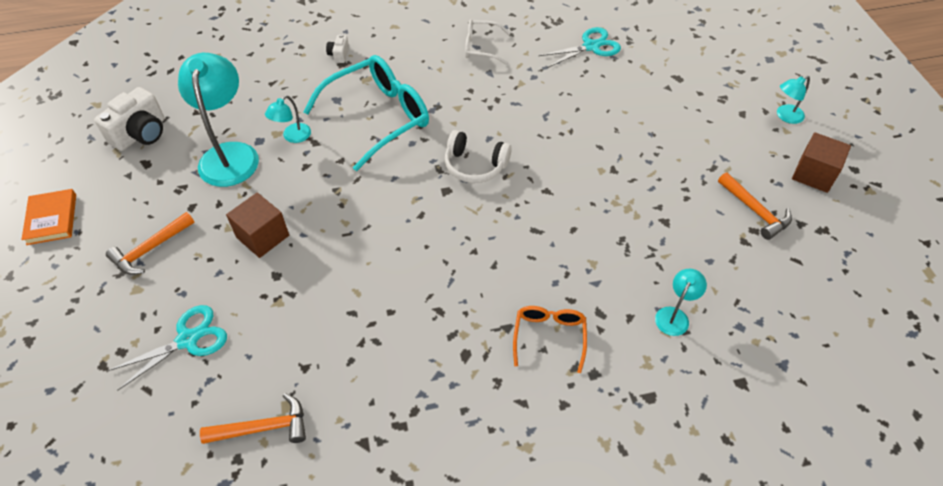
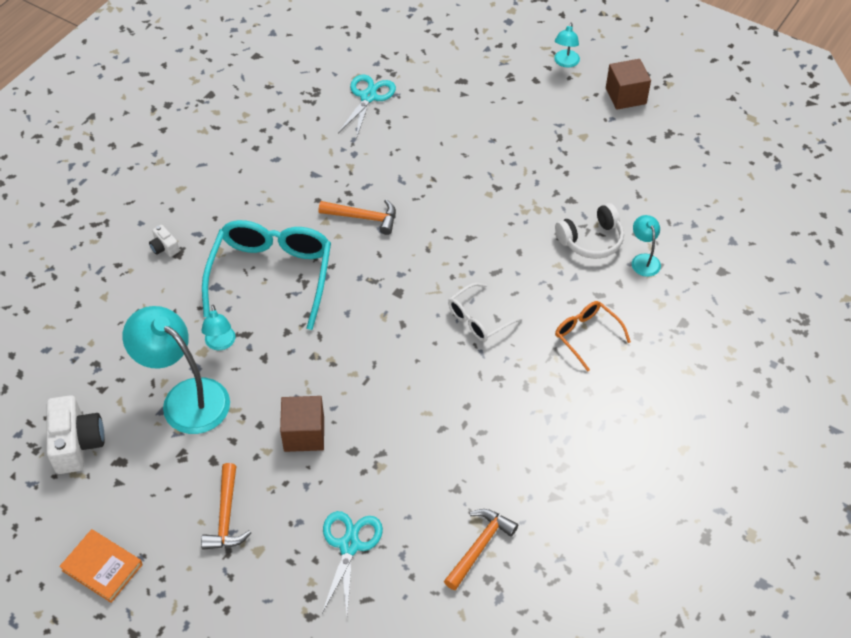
camera: 45 degrees left, 0 degrees up
white headphones [445,130,512,183] -> white headphones moved to [555,203,624,259]
white glasses [465,19,510,64] -> white glasses moved to [448,283,522,342]
orange hammer [718,172,792,240] -> orange hammer moved to [319,199,396,235]

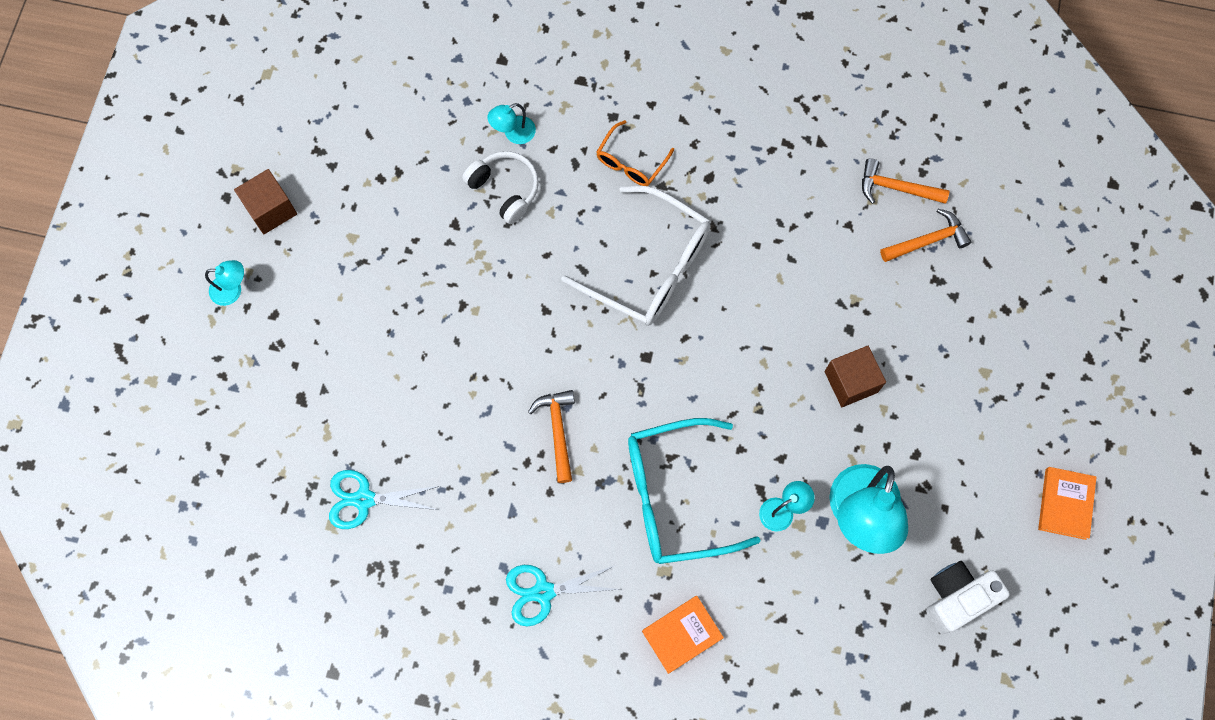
camera: 110 degrees left, 20 degrees up
white camera [149,225,180,257] -> orange book [642,596,724,674]
orange hammer [201,463,251,550] -> orange hammer moved to [880,209,971,262]
turquoise scissors [322,511,383,614] -> turquoise scissors moved to [506,565,621,627]
white glasses [448,283,522,342] -> white glasses [561,186,711,326], size x1.93

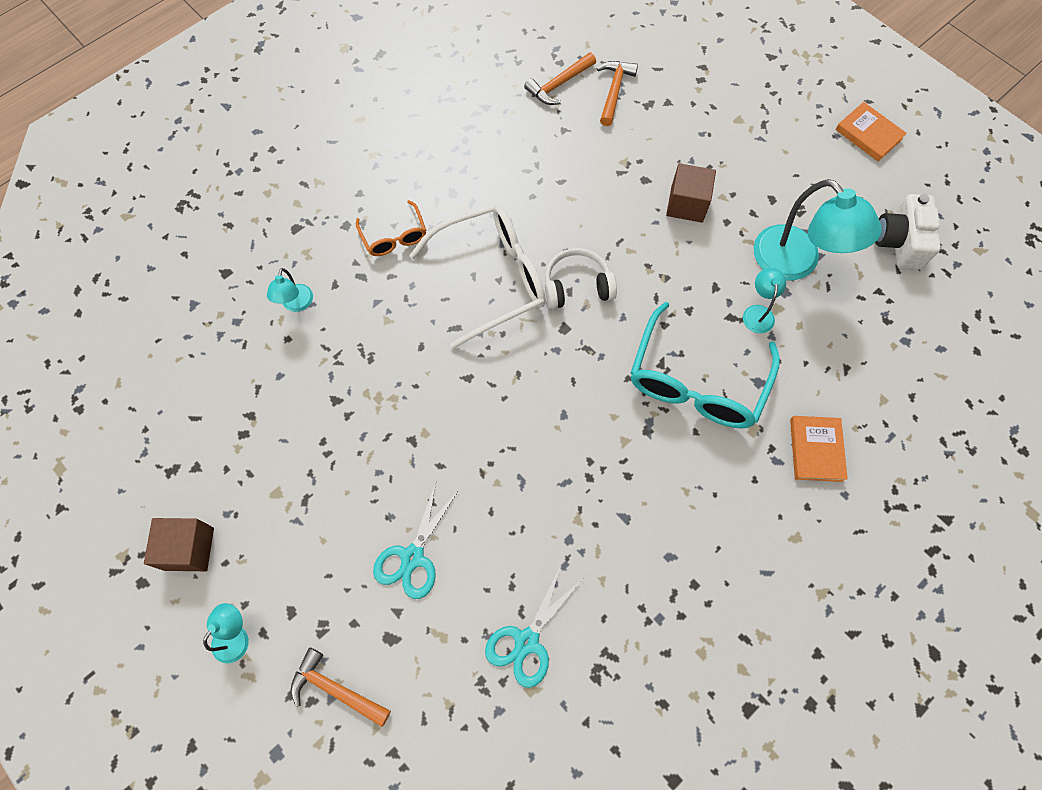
camera: 55 degrees left, 5 degrees down
white headphones [462,151,539,224] -> white headphones moved to [545,248,617,309]
turquoise scissors [506,565,621,627] -> turquoise scissors moved to [373,483,459,599]
orange hammer [528,390,575,483] -> orange hammer moved to [291,647,391,727]

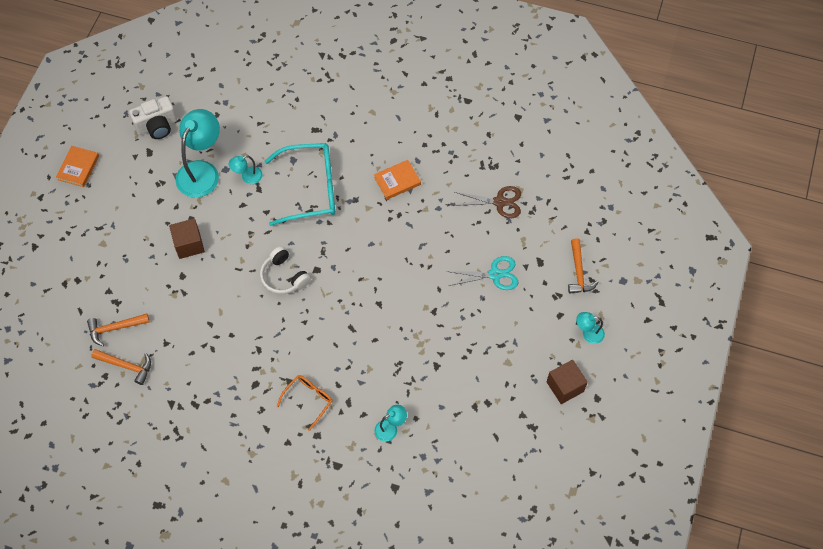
camera: 120 degrees left, 5 degrees down
white glasses [409,204,546,349] -> none
turquoise scissors [485,565,582,688] -> brown scissors [453,186,521,218]
orange book [790,416,848,482] -> orange book moved to [374,160,421,200]

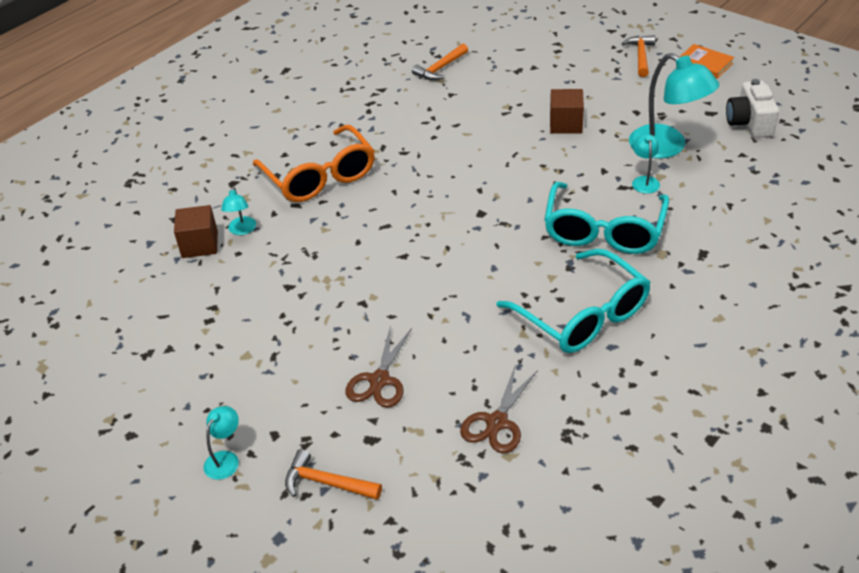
camera: 115 degrees right, 20 degrees down
orange hammer [87,313,150,346] -> orange hammer moved to [622,35,656,77]
white headphones [260,246,311,295] -> none
orange glasses [277,375,333,431] -> orange glasses [253,125,375,202], size x1.93
orange book [374,160,421,200] -> turquoise glasses [496,249,651,353]
turquoise scissors [447,256,518,290] -> brown scissors [346,328,412,408]
brown cube [547,360,588,404] -> brown cube moved to [174,205,218,258]

